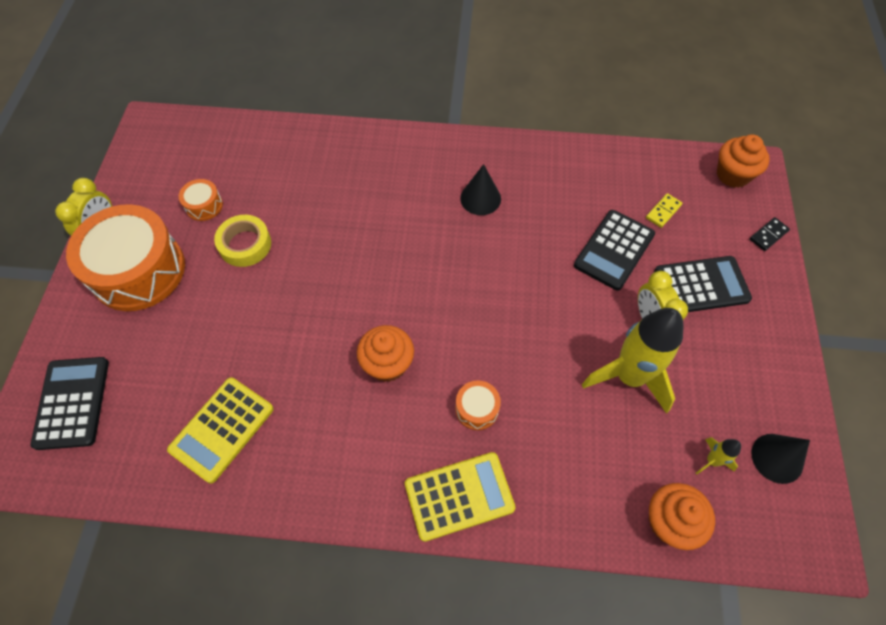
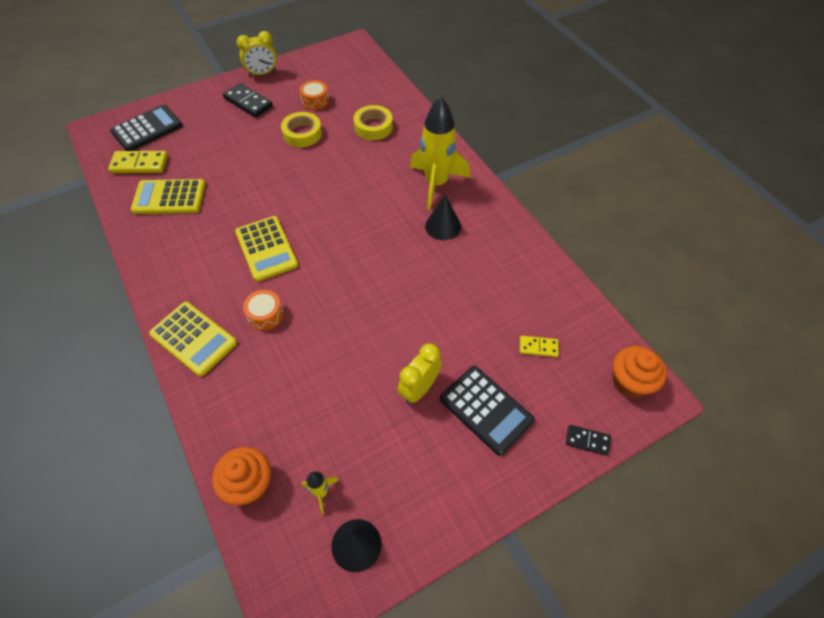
camera: 55 degrees right, 5 degrees down
orange drum [66,204,185,311] -> black domino [223,83,273,118]
orange cupcake [357,325,414,382] -> yellow calculator [235,216,298,282]
black calculator [574,210,655,291] -> none
yellow rocket [582,308,683,414] -> yellow rocket moved to [410,97,470,210]
none -> yellow domino [108,151,168,173]
none -> yellow tape [354,105,393,140]

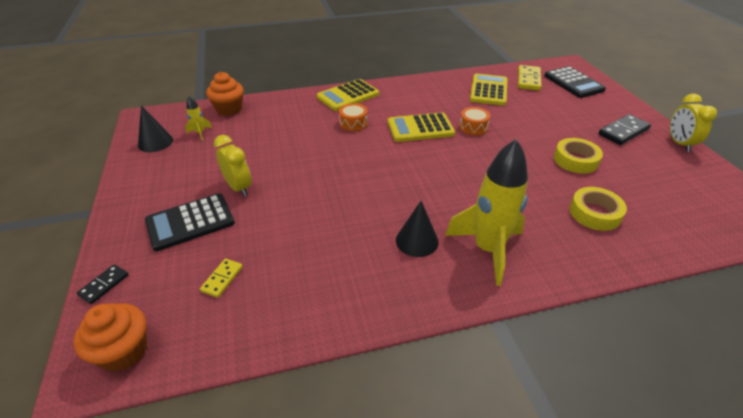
camera: 105 degrees right, 15 degrees down
orange drum [300,80,329,110] -> orange drum moved to [459,107,491,135]

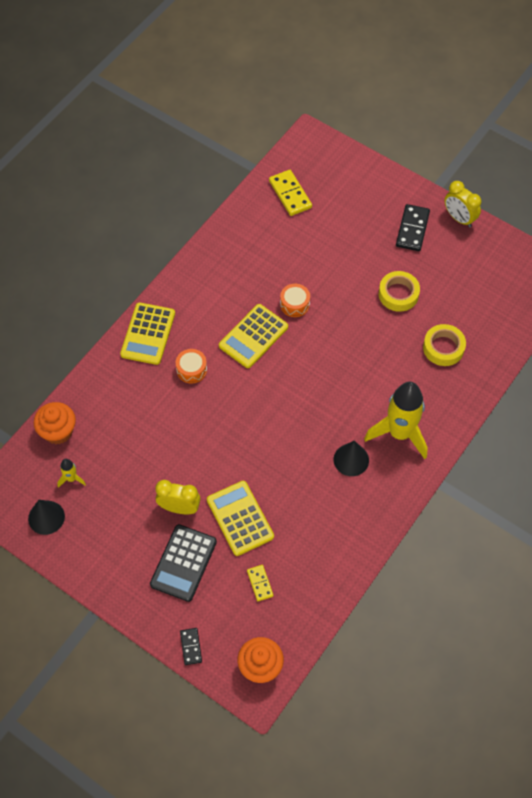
camera: 40 degrees left, 20 degrees up
yellow calculator [470,74,507,106] -> yellow calculator moved to [207,481,274,556]
black calculator [544,66,606,98] -> none

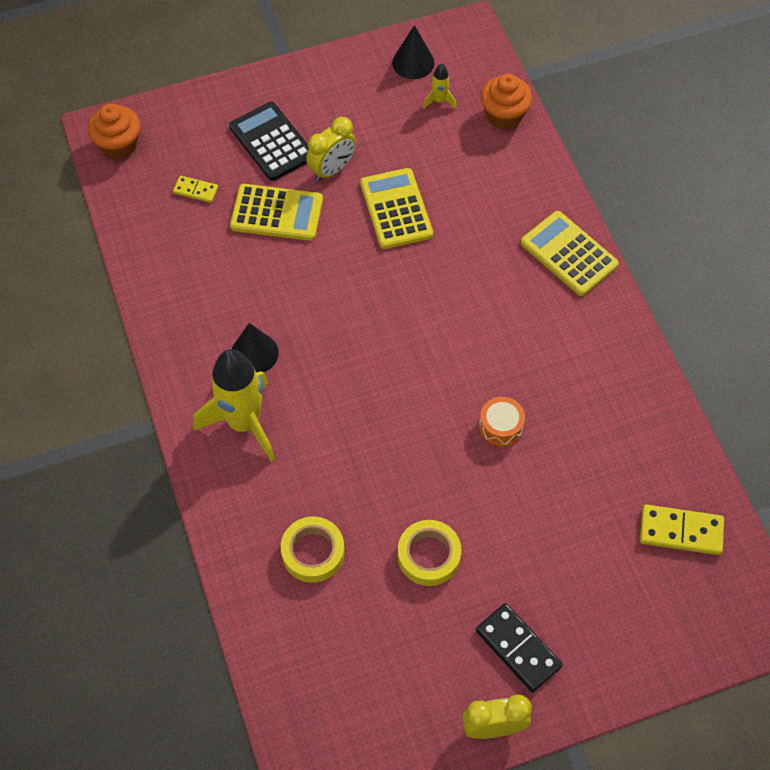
camera: 125 degrees right, 0 degrees up
orange drum [176,349,207,383] -> none
black domino [180,628,202,665] -> none
yellow calculator [219,304,288,368] -> yellow calculator moved to [360,168,433,249]

